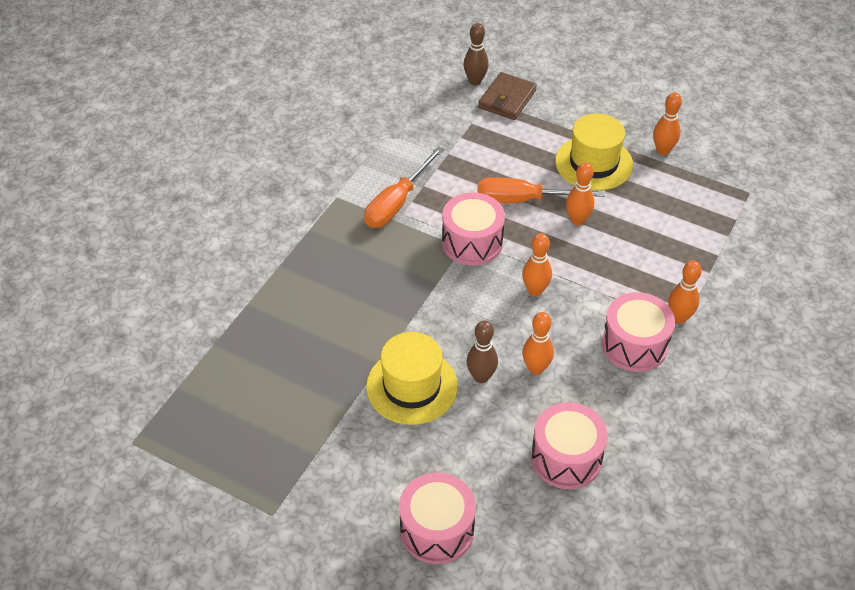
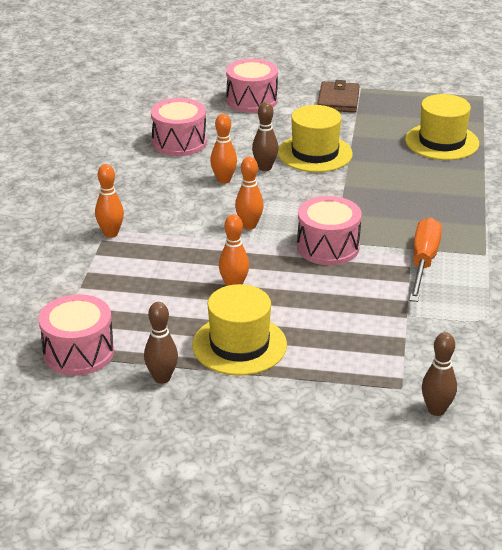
camera: 160 degrees right, 15 degrees down
brown wallet [478,72,537,120] -> brown wallet moved to [318,80,360,113]
orange screwdriver [478,177,605,203] -> none
pink drum [602,292,675,372] -> pink drum moved to [38,294,114,376]
orange bowling pin [653,92,682,155] -> brown bowling pin [144,302,178,384]
none -> yellow hat [405,94,479,160]

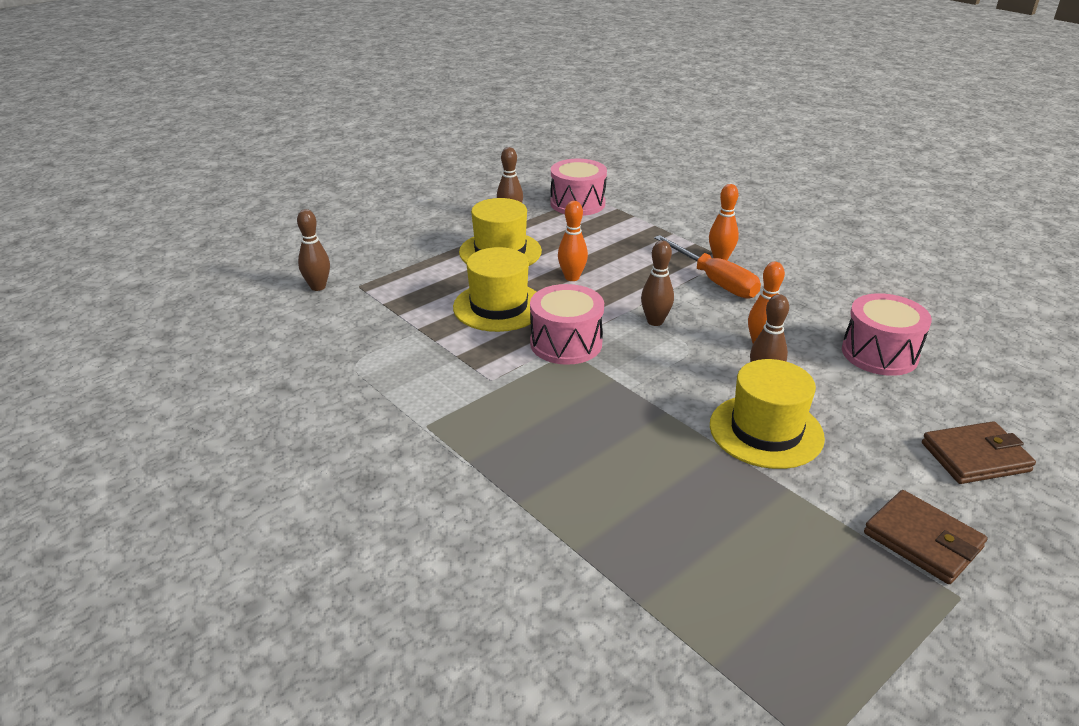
camera: 130 degrees right, 0 degrees up
pink drum [226,59,278,113] -> brown wallet [922,421,1036,484]
orange bowling pin [235,156,264,230] -> brown bowling pin [641,240,674,326]
yellow hat [405,94,479,160] -> yellow hat moved to [453,247,537,332]
orange screwdriver [409,217,442,302] -> orange screwdriver moved to [654,235,761,299]

